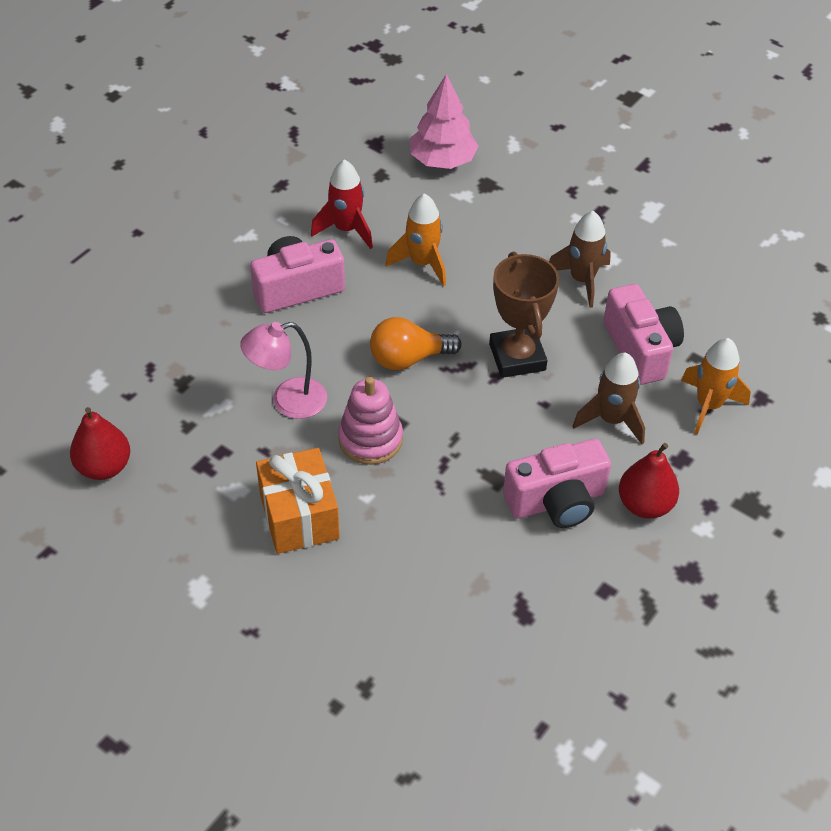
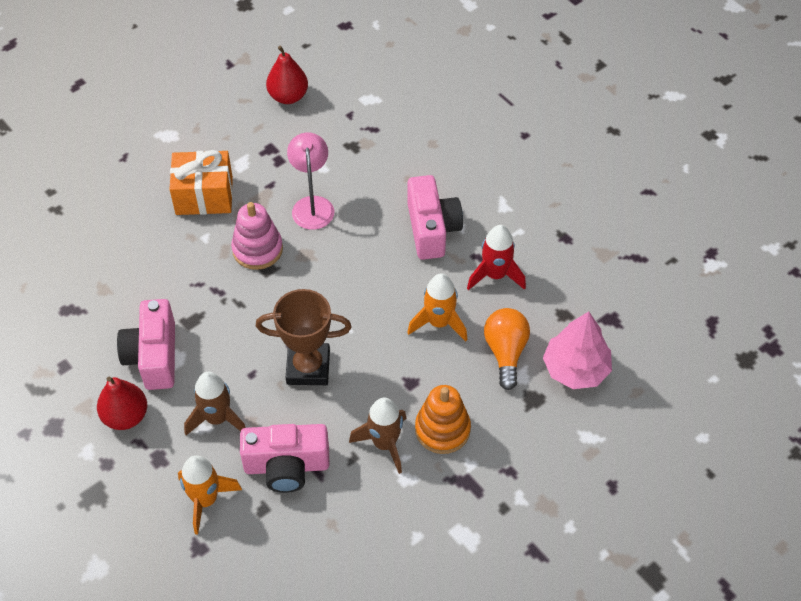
camera: 105 degrees right, 5 degrees up
orange light bulb [370,317,462,370] -> orange light bulb moved to [484,308,530,390]
none -> orange stacking toy [415,385,471,454]

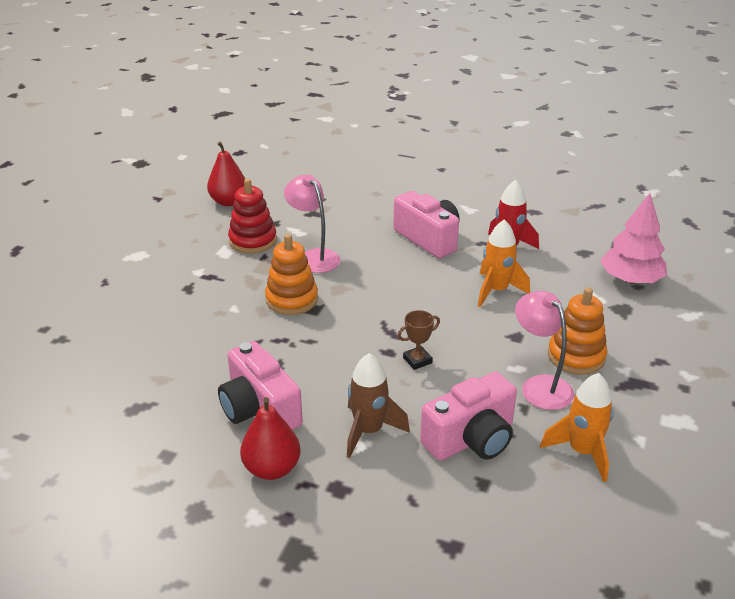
camera: 30 degrees left, 20 degrees down
orange gift [170,150,233,215] -> none
orange rocket [178,455,242,535] -> orange rocket moved to [540,373,614,482]
pink stacking toy [231,202,283,270] -> orange stacking toy [265,234,318,315]
brown trophy [256,289,352,385] -> brown trophy [398,310,440,370], size x0.49
brown rocket [349,397,406,474] -> pink lamp [515,291,574,410]
orange light bulb [484,308,530,390] -> none
none -> red stacking toy [228,179,277,253]

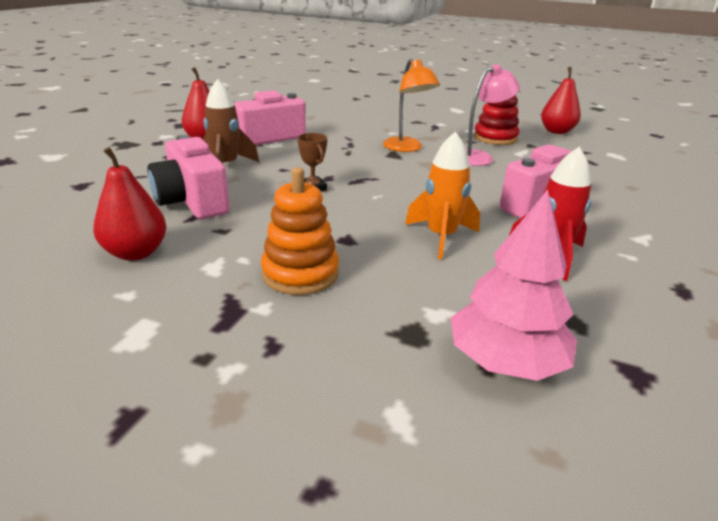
camera: 90 degrees right, 5 degrees down
orange stacking toy [265,234,318,315] -> orange lamp [383,59,440,152]
pink lamp [515,291,574,410] -> none
orange rocket [540,373,614,482] -> red pear [93,147,167,261]

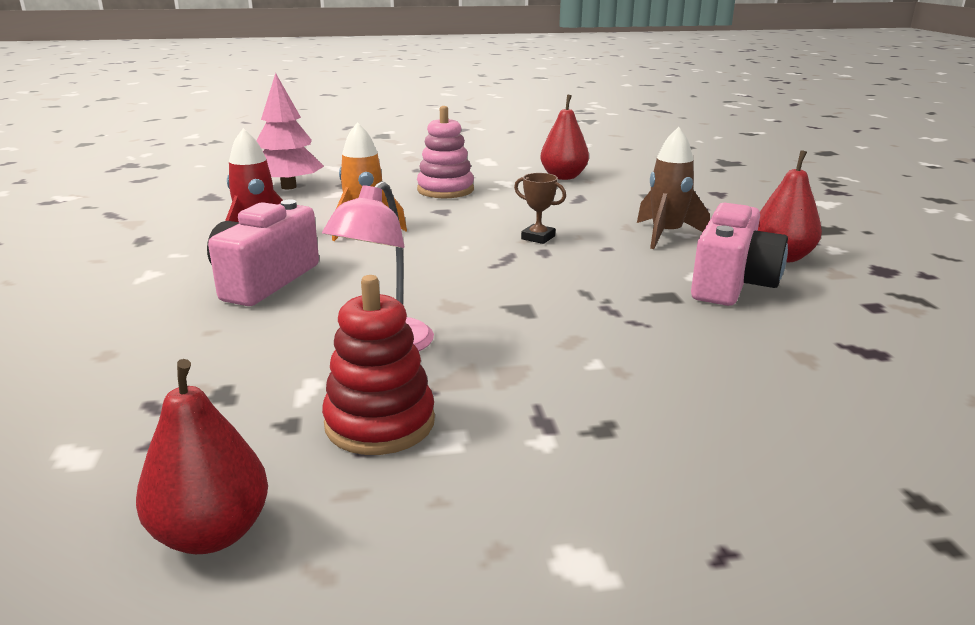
camera: 150 degrees right, 5 degrees down
pink camera [147,135,230,219] -> none
orange stacking toy [261,167,339,295] -> pink stacking toy [417,106,474,198]
orange lamp [383,59,440,152] -> none

